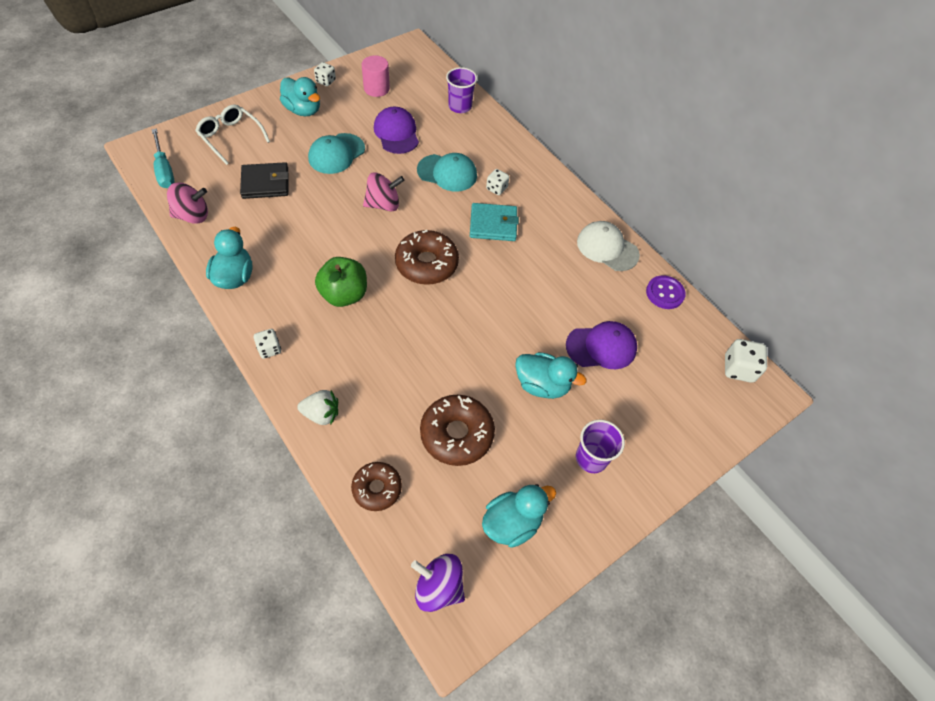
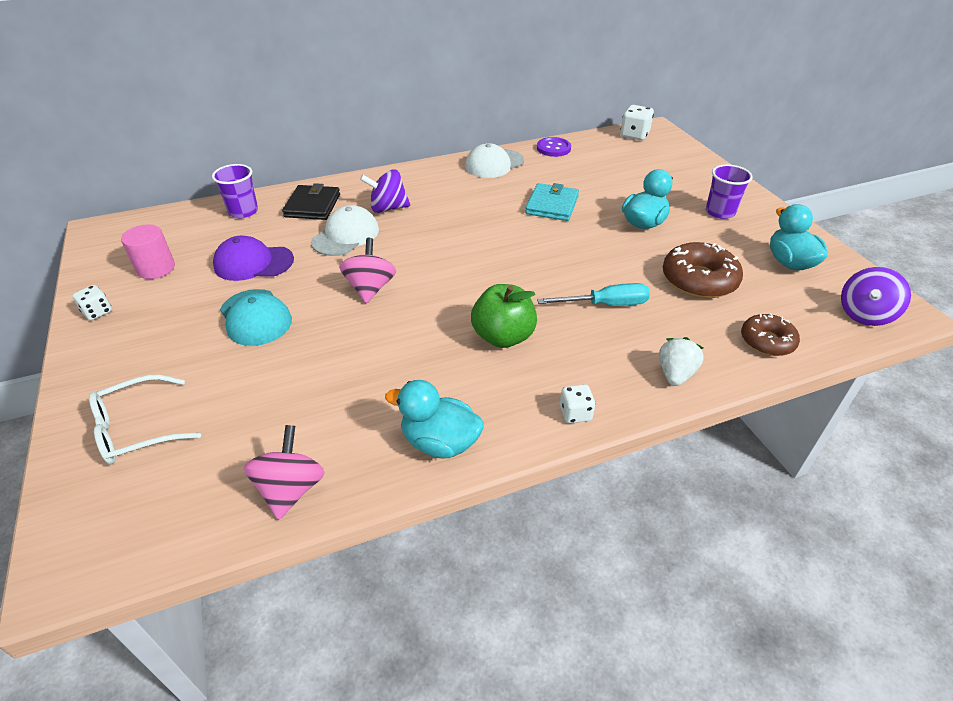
camera: 70 degrees left, 15 degrees down
turquoise screwdriver [152,129,175,188] -> turquoise screwdriver moved to [537,283,650,306]
black wallet [240,162,288,199] -> black wallet moved to [282,183,340,220]
turquoise duck [280,77,320,116] -> none
brown donut [395,230,459,285] -> none
turquoise cap [417,153,477,192] -> white cap [311,205,379,256]
turquoise wallet [470,203,519,241] -> turquoise wallet moved to [525,183,579,221]
white dice [486,169,509,195] -> purple spinning top [360,170,410,213]
purple cap [566,321,637,369] -> none

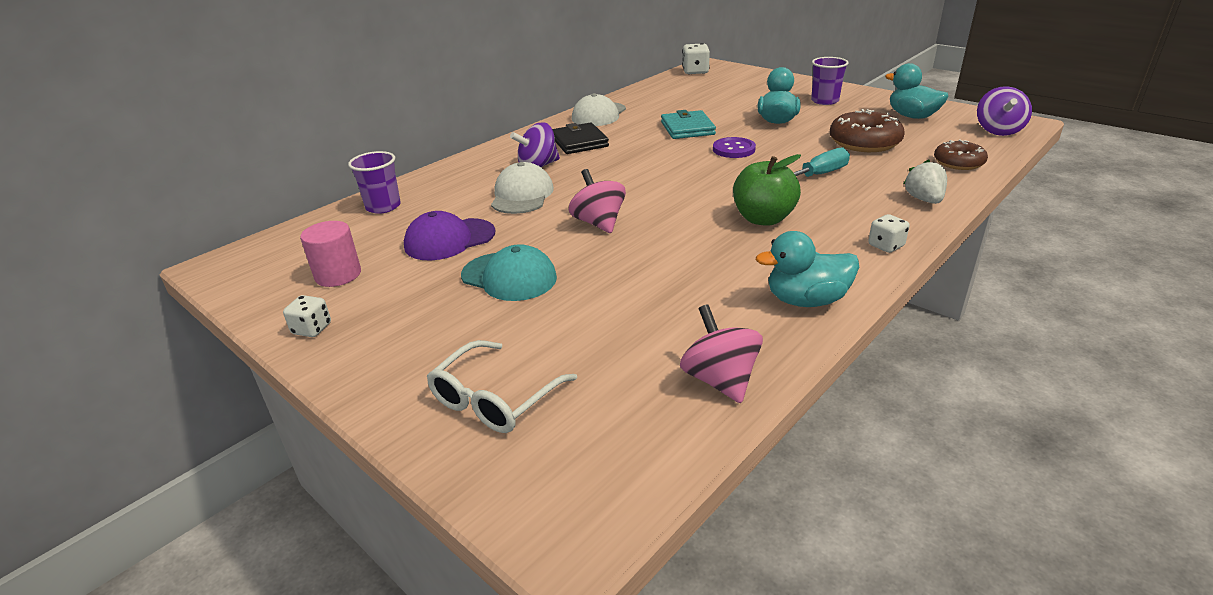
camera: 25 degrees left, 10 degrees down
black wallet [282,183,340,220] -> black wallet moved to [552,122,609,154]
purple button [537,137,571,157] -> purple button moved to [713,137,756,158]

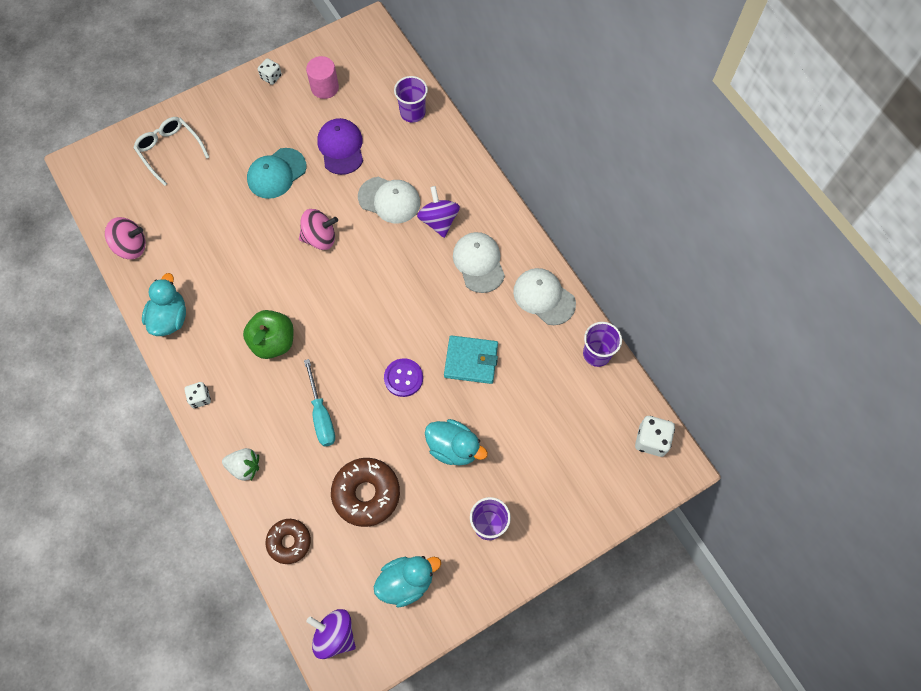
camera: 105 degrees right, 35 degrees up
black wallet [552,122,609,154] -> white cap [453,232,505,293]
none -> purple cup [583,322,622,367]

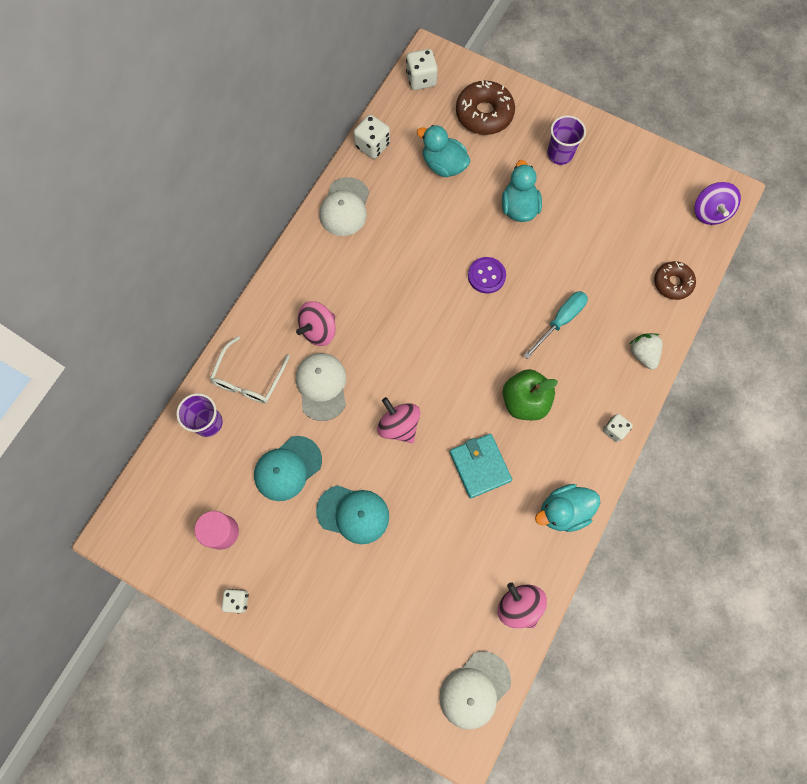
camera: 120 degrees left, 5 degrees up
white glasses [133,117,209,186] -> white glasses moved to [210,336,290,403]
purple cap [317,118,363,175] -> turquoise cap [254,436,322,501]
brown donut [331,458,400,527] -> brown donut moved to [456,81,515,135]
turquoise duck [374,556,441,608] -> turquoise duck moved to [417,125,470,177]
purple spinning top [417,186,460,238] -> pink spinning top [296,301,336,346]
turquoise wallet [444,335,498,384] -> turquoise wallet moved to [450,434,512,498]
white cap [453,232,505,293] -> white cap moved to [439,651,511,730]
purple cup [583,322,622,367] -> white dice [353,115,390,159]

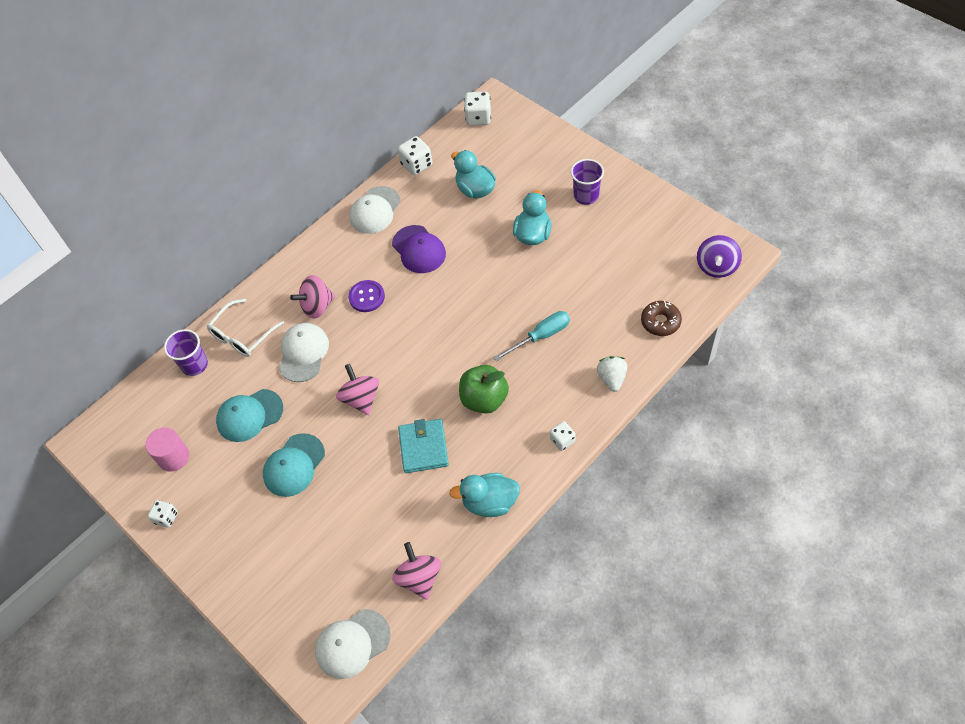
camera: 20 degrees right, 15 degrees down
turquoise cap [316,485,389,544] -> turquoise cap turned 90 degrees clockwise [263,433,325,497]
brown donut [456,81,515,135] -> none
purple button [468,257,506,293] -> purple button moved to [348,280,385,312]
none -> purple cap [392,225,446,273]

